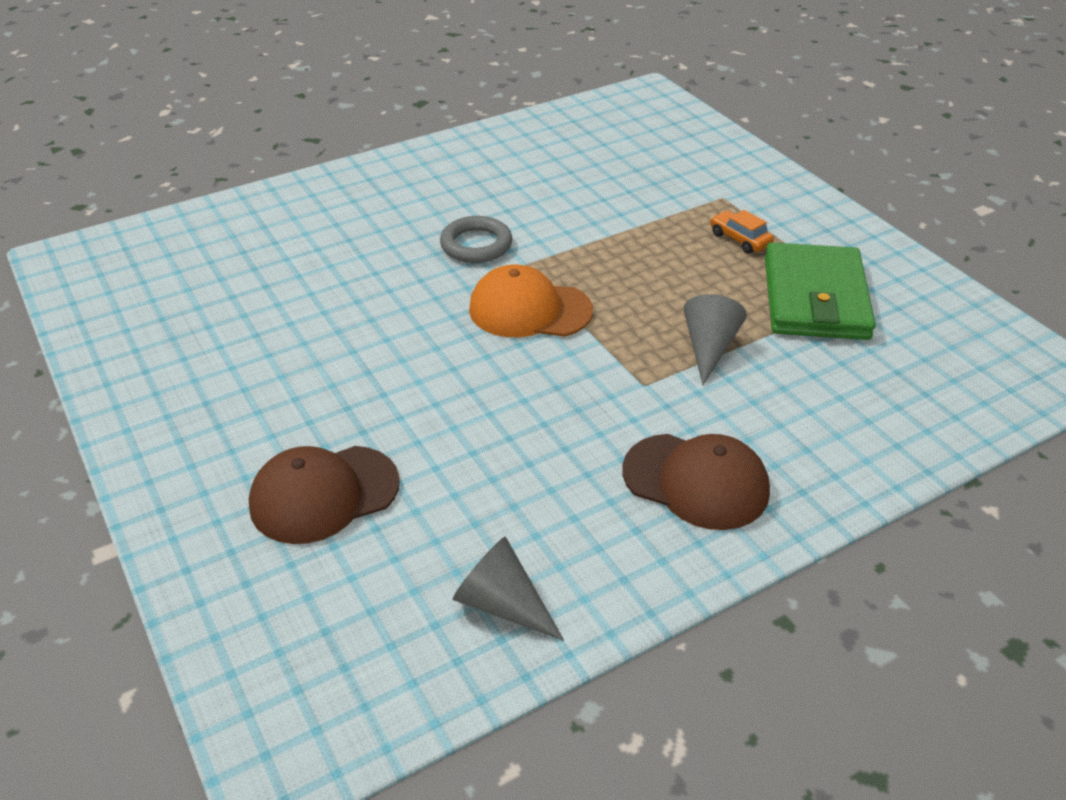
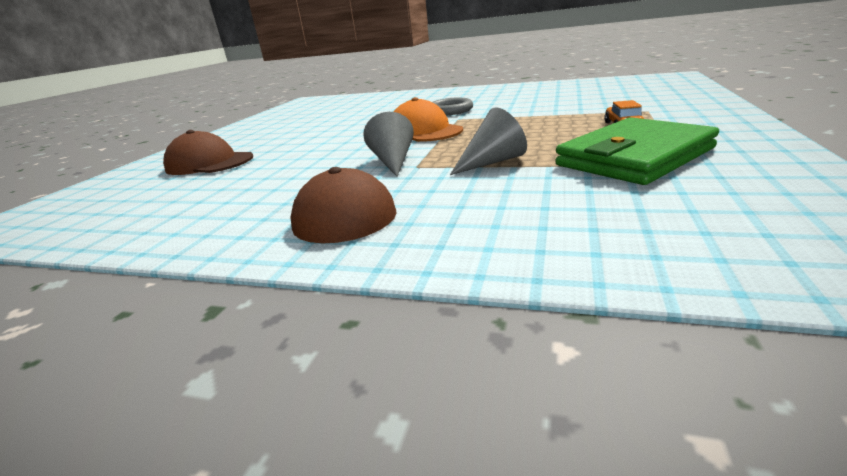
camera: 50 degrees right, 15 degrees down
grey cone [452,537,564,641] -> grey cone moved to [363,112,414,177]

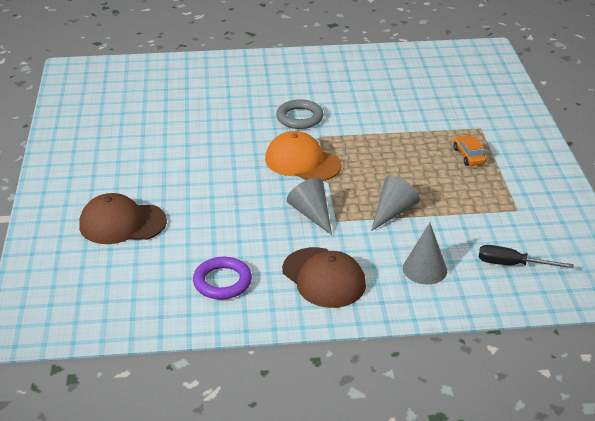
camera: 25 degrees left, 10 degrees up
green wallet [555,117,719,185] -> none
none -> purple ring [193,257,252,300]
none -> grey cone [403,223,447,284]
none -> black screwdriver [479,245,574,268]

